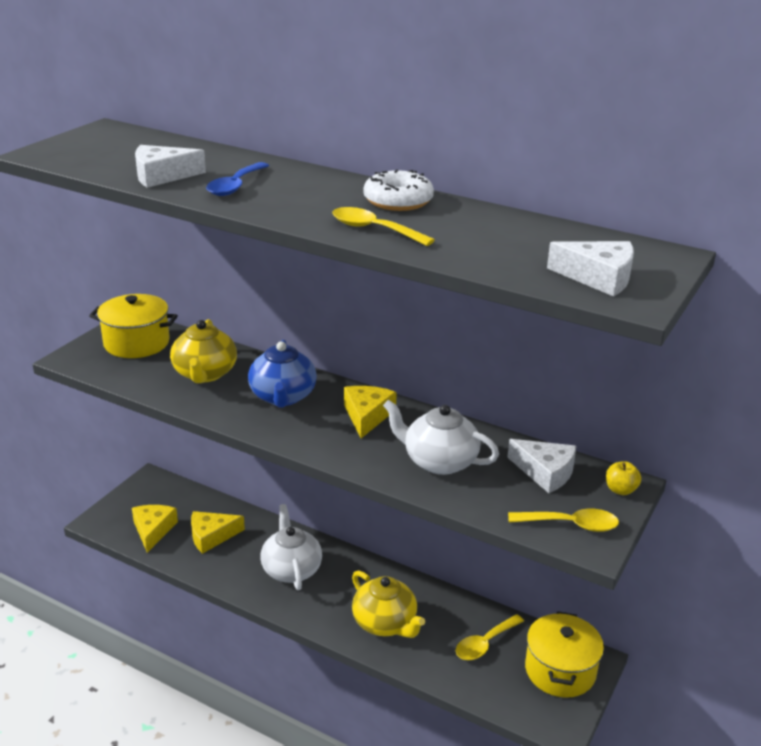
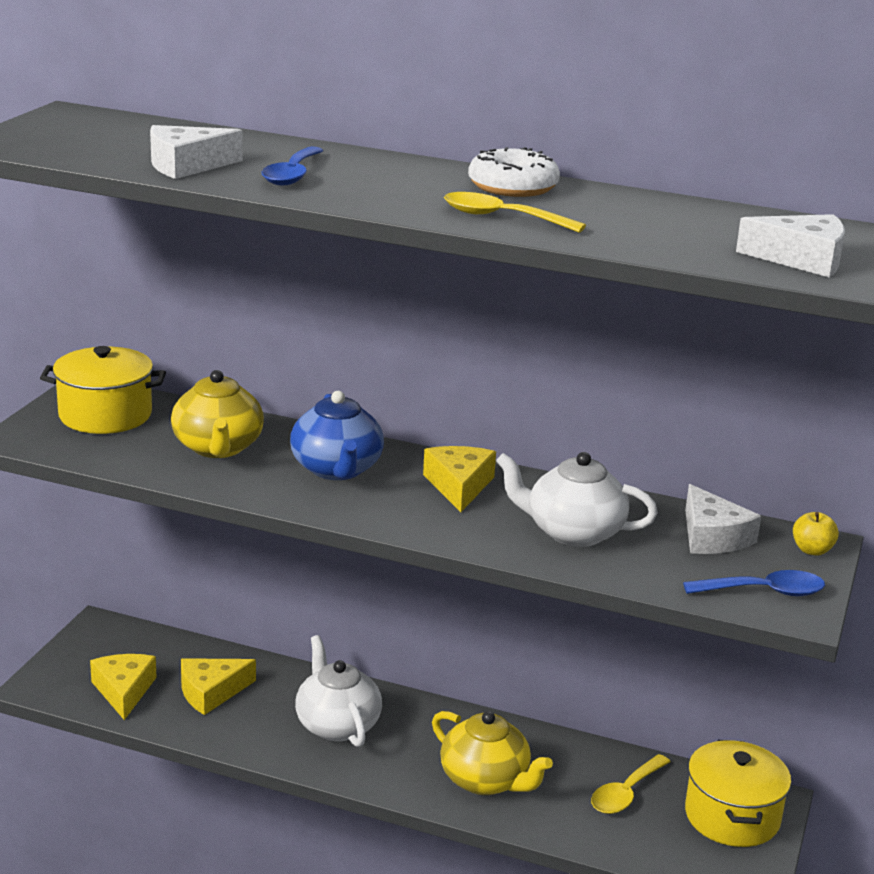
camera: 10 degrees left, 5 degrees down
white cheese [507,439,576,493] -> white cheese turned 45 degrees clockwise [685,484,761,554]
yellow spoon [508,508,619,532] -> blue spoon [683,570,825,596]

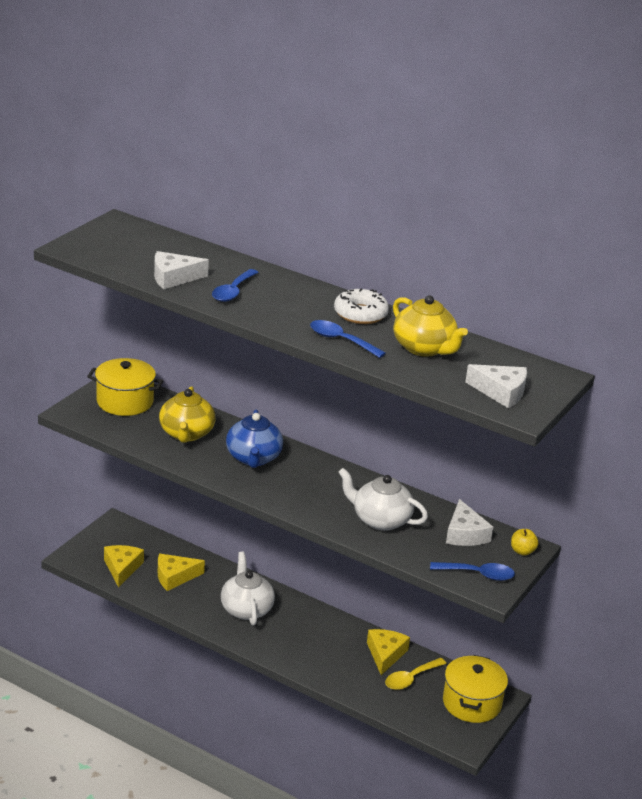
camera: 10 degrees right, 5 degrees up
yellow cheese [423,446,496,512] -> yellow cheese moved to [367,629,410,675]
yellow teapot [432,711,553,795] -> yellow teapot moved to [393,295,468,357]
yellow spoon [444,192,586,233] -> blue spoon [310,320,386,358]

